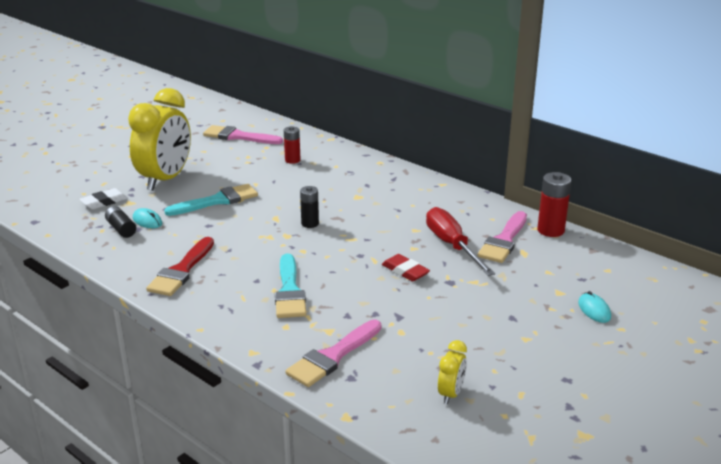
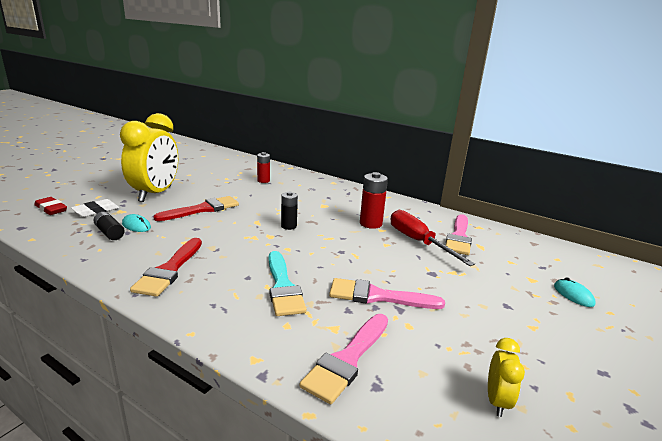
camera: 10 degrees left, 5 degrees down
turquoise brush [164,184,258,216] -> red brush [153,196,239,221]
pink brush [203,125,283,144] -> pink brush moved to [329,278,445,309]
red eraser [382,254,430,282] -> red eraser moved to [34,197,67,215]
red battery [537,172,571,237] -> red battery moved to [360,172,388,229]

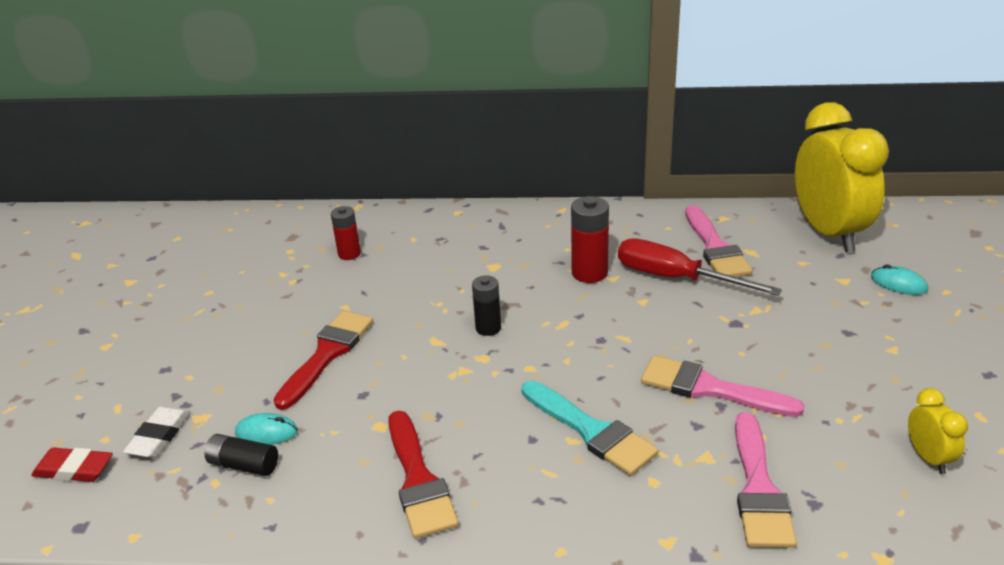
camera: 25 degrees left, 10 degrees up
yellow clock [120,113,178,202] -> yellow clock moved to [795,102,889,252]
pink brush [329,278,445,309] -> pink brush turned 45 degrees clockwise [641,356,805,417]

